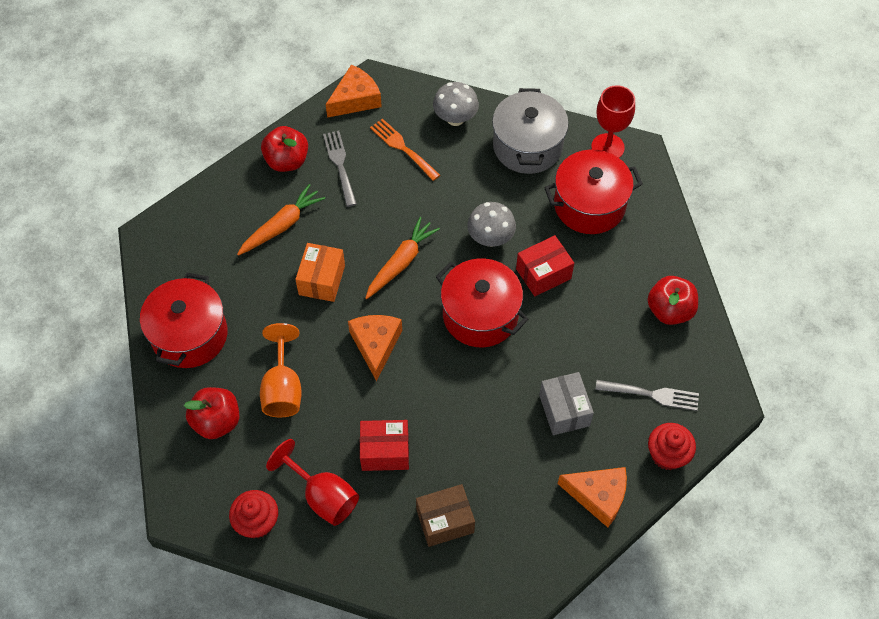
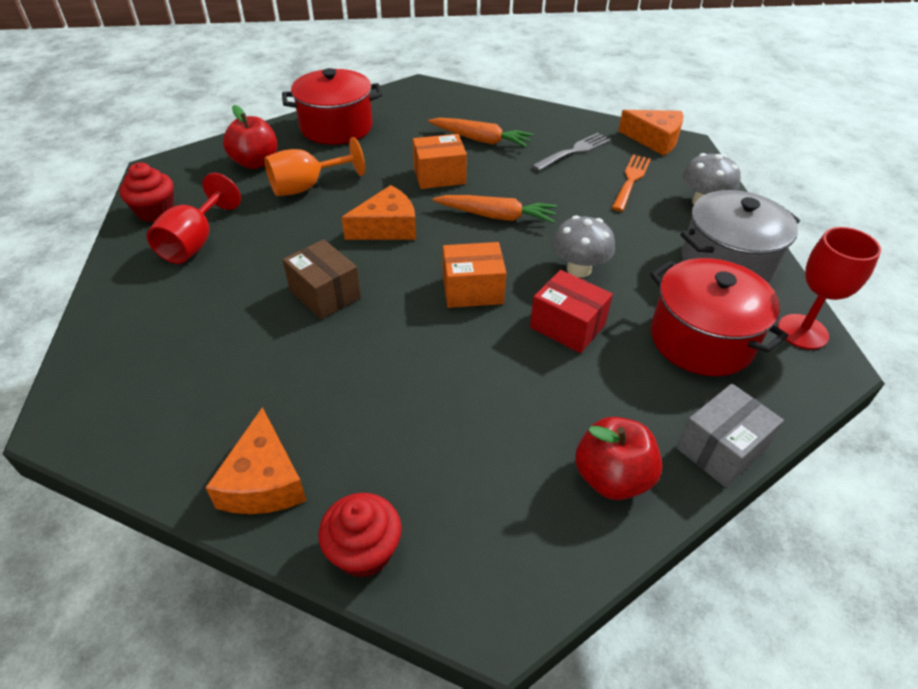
camera: 65 degrees right, 15 degrees down
red apple [261,126,308,172] -> none
red box [360,420,409,471] -> none
brown box [416,484,475,547] -> brown box moved to [283,239,361,319]
red pot [436,258,528,347] -> orange box [443,242,506,308]
grey box [539,372,594,435] -> grey box moved to [676,384,784,487]
grey fork [595,380,699,411] -> none

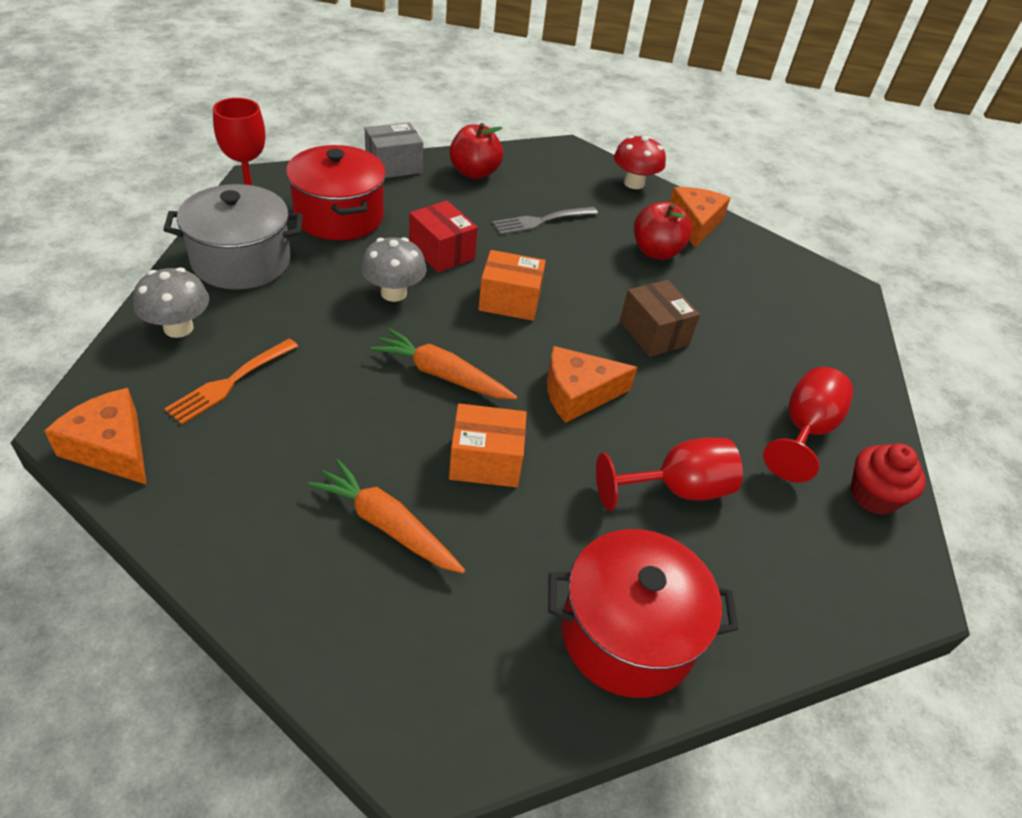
camera: 170 degrees left, 0 degrees up
red apple [223,105,277,169] -> red apple moved to [634,202,692,260]
orange goblet [264,137,365,196] -> red goblet [596,438,743,511]
red cupcake [318,493,402,578] -> red mushroom [614,135,666,189]
grey fork [532,133,611,171] -> grey fork moved to [492,207,598,235]

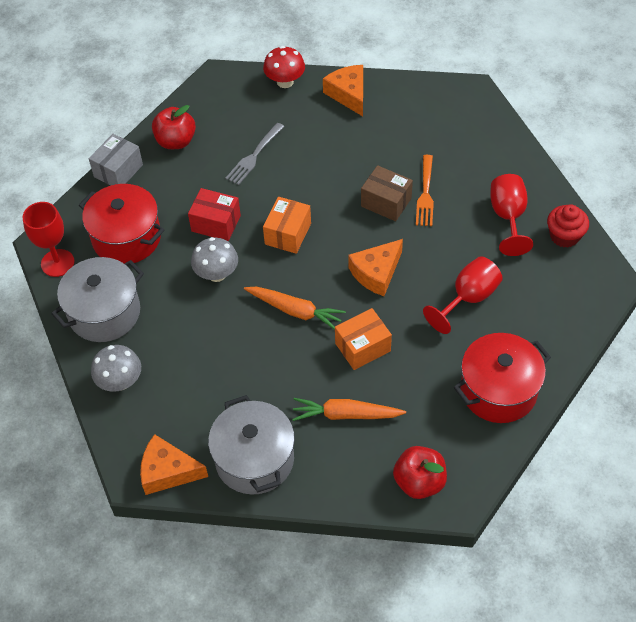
camera: 25 degrees left, 10 degrees up
orange fork [164,339,298,425] -> orange fork moved to [416,155,434,226]
orange carrot [371,328,517,399] -> orange carrot turned 150 degrees counterclockwise [244,287,346,330]
orange box [478,250,546,321] -> orange box turned 45 degrees counterclockwise [263,197,311,254]
red apple [634,202,692,260] -> red apple moved to [393,446,447,499]
none -> grey pot [208,395,295,495]

